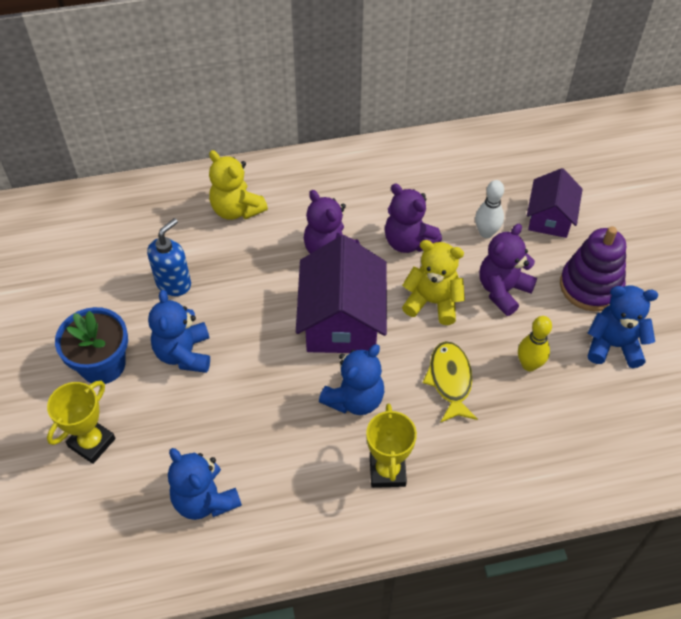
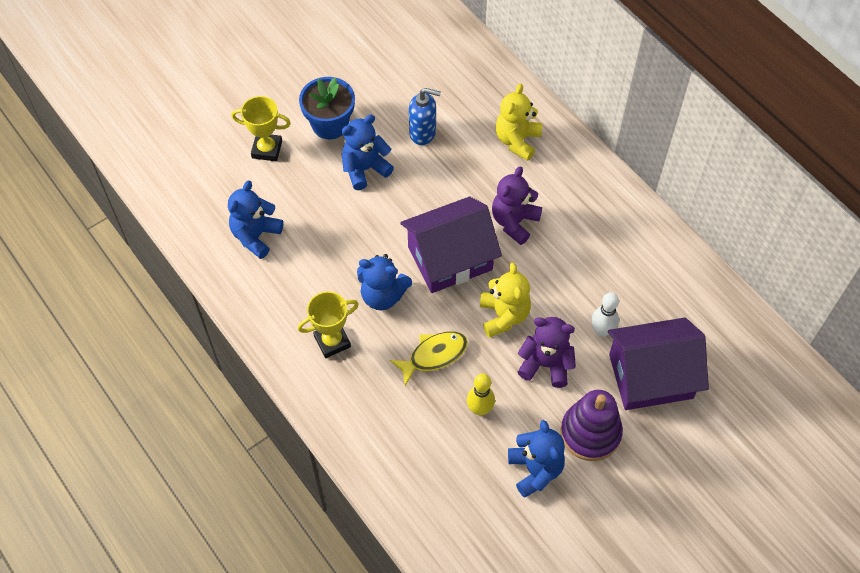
camera: 65 degrees right, 5 degrees up
purple teddy bear [385,184,442,253] -> none
purple house [527,168,582,238] -> purple house [608,318,709,410], size x1.63

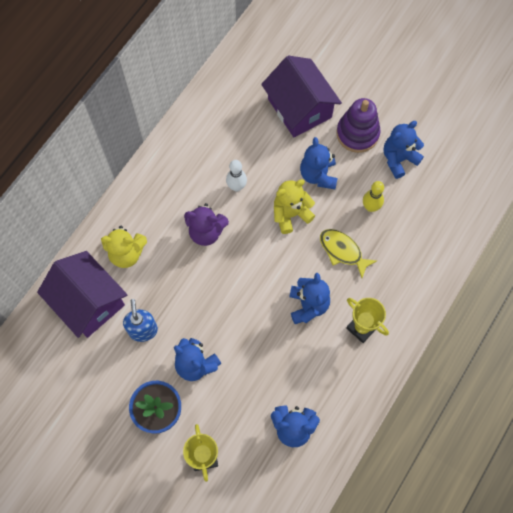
camera: 110 degrees left, 10 degrees up
purple house [400,197,502,293] -> purple house moved to [37,251,127,338]
purple teddy bear [518,317,576,388] -> blue teddy bear [300,137,338,189]
white bowling pin [591,292,619,337] -> white bowling pin moved to [226,160,247,192]

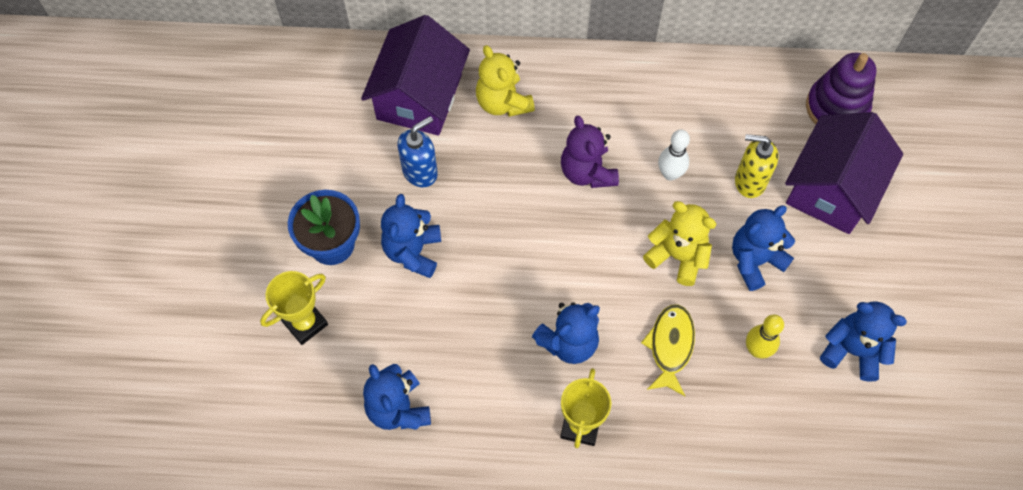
camera: 60 degrees right, 5 degrees down
purple stacking toy [336,98,381,153] -> purple stacking toy moved to [806,53,876,124]
none -> yellow soap dispenser [735,134,778,198]

